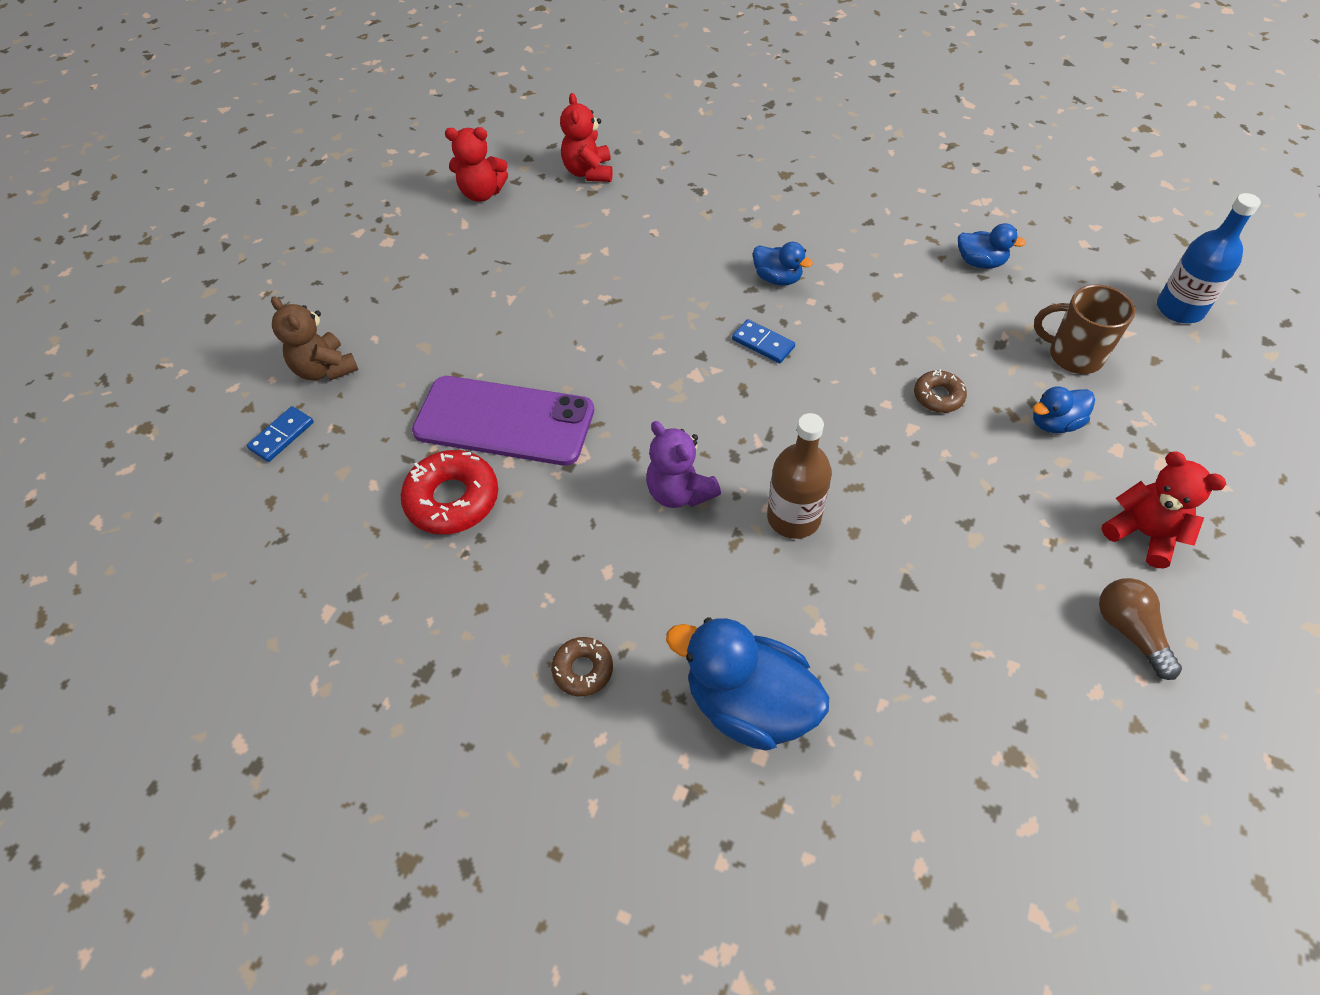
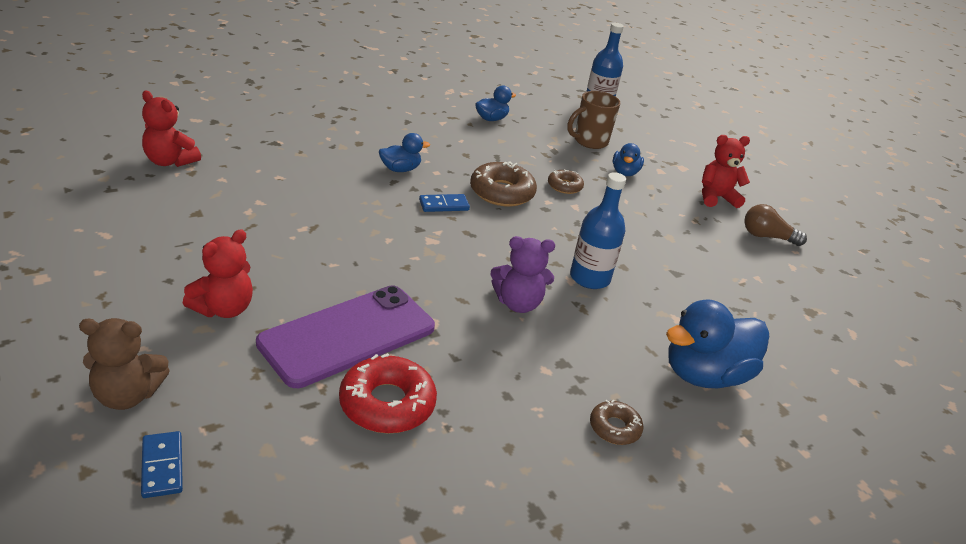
camera: 60 degrees left, 20 degrees down
red teddy bear [445,127,508,202] -> red teddy bear moved to [183,229,253,318]
brown bottle [767,413,832,539] -> blue bottle [570,172,626,289]
none -> brown donut [470,161,537,207]

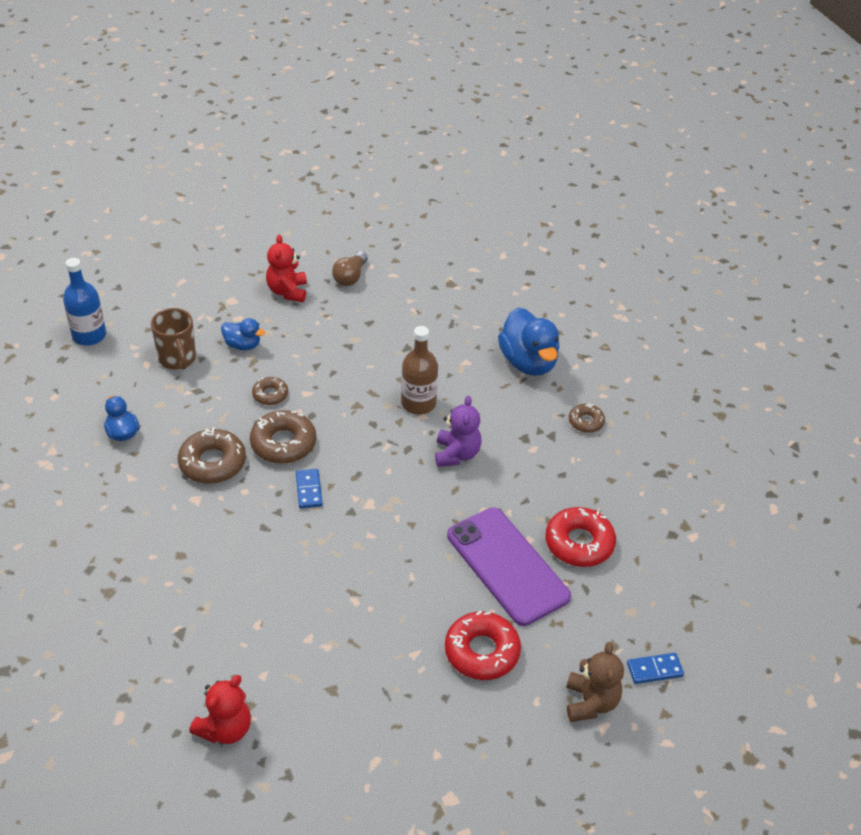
camera: 80 degrees left, 10 degrees up
red teddy bear [183,229,253,318] -> red donut [445,611,521,680]
blue duck [379,133,430,172] -> none
blue bottle [570,172,626,289] -> brown bottle [401,326,438,414]
none -> brown donut [178,427,246,484]

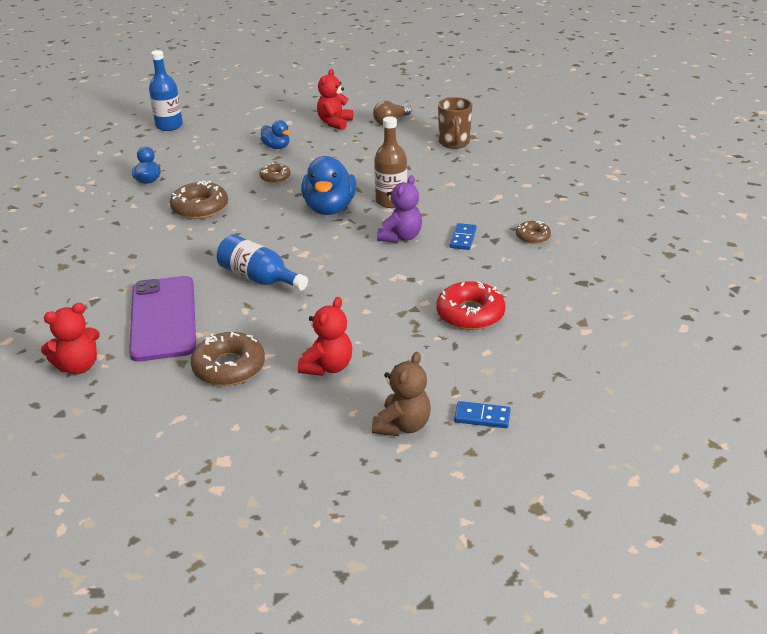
camera: 25 degrees right, 10 degrees down
brown mug [151,308,196,370] -> brown mug moved to [438,97,472,149]
brown donut [250,410,316,464] -> brown donut moved to [191,332,265,386]
blue domino [296,469,322,508] -> blue domino moved to [450,223,477,250]
red donut [445,611,521,680] -> red teddy bear [298,297,352,376]
purple phone [447,508,571,626] -> purple phone moved to [129,276,196,362]
blue duck [498,307,560,376] -> blue duck moved to [301,156,356,215]
none -> blue bottle [217,234,308,290]

